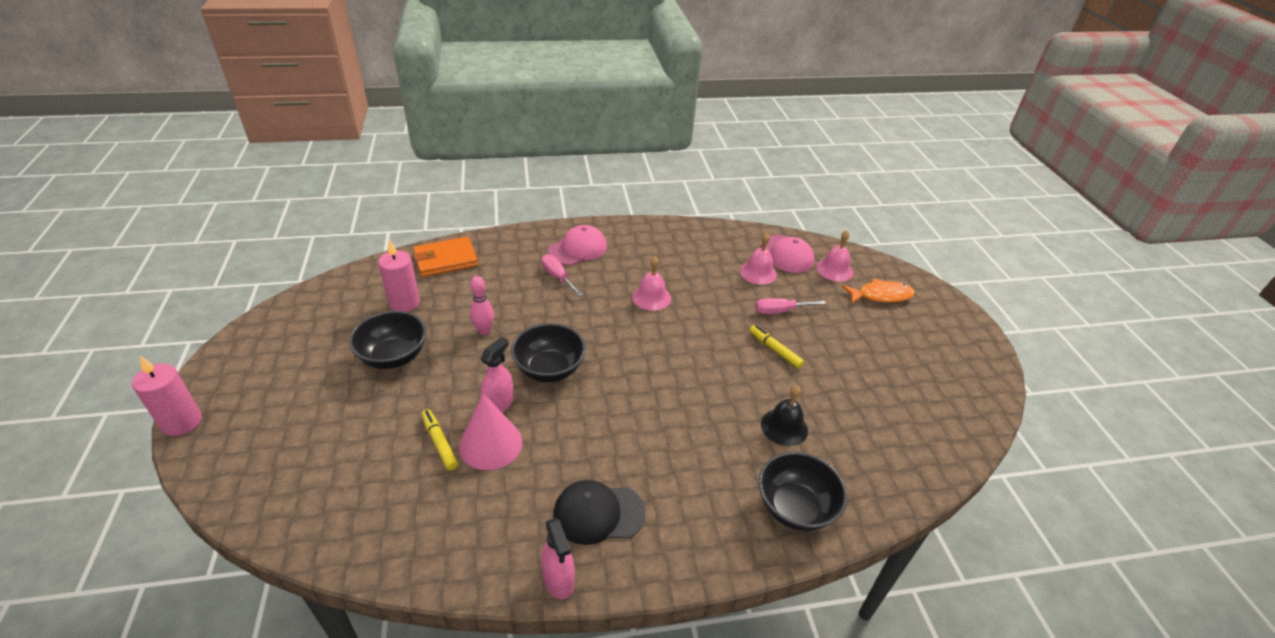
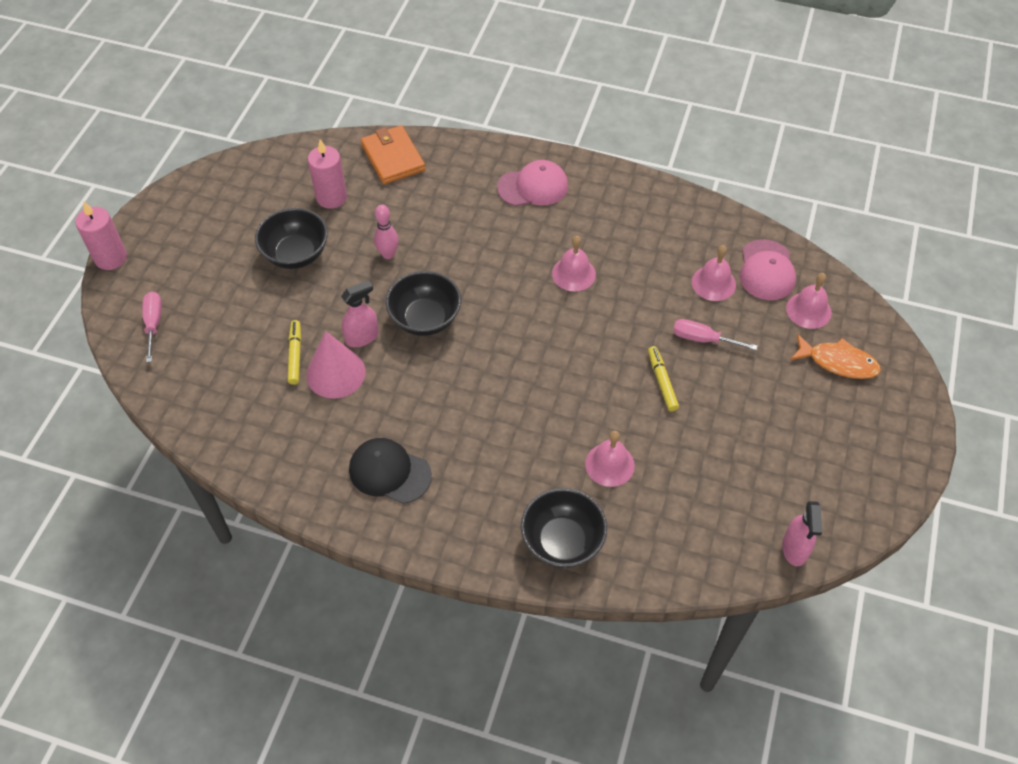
camera: 30 degrees right, 15 degrees up
orange wallet [413,237,478,277] -> orange wallet turned 60 degrees clockwise [361,125,425,184]
pink screwdriver [541,254,583,296] -> pink screwdriver moved to [142,291,162,363]
pink spray bottle [541,518,575,599] -> pink spray bottle moved to [782,501,822,566]
black bell [761,385,808,446] -> pink bell [585,431,635,487]

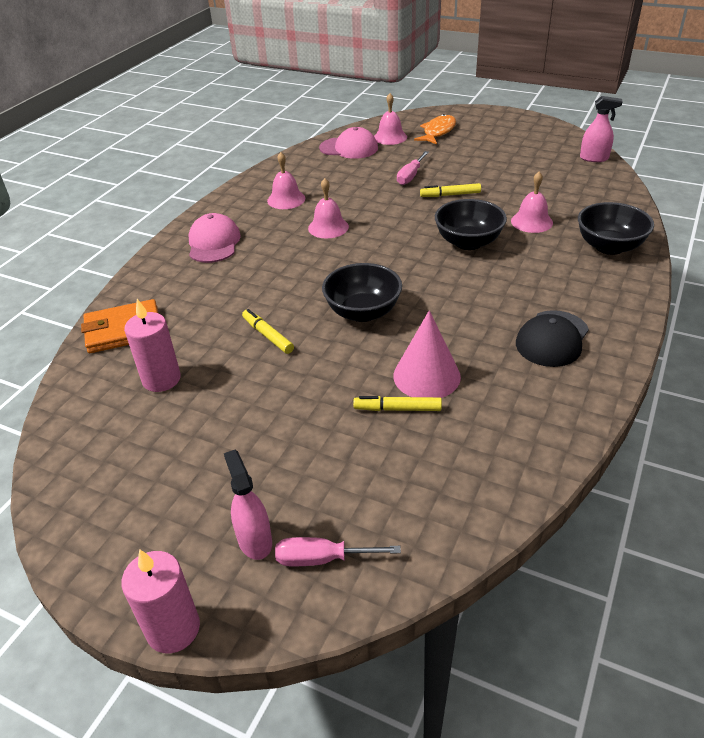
camera: 80 degrees left, 15 degrees down
black bowl [255,208,328,269] -> black bowl moved to [435,199,507,250]
pink spray bottle [341,280,379,347] -> pink spray bottle moved to [224,450,272,560]
pink bowling pin [374,205,399,259] -> yellow marker [242,309,294,354]
pink bell [692,245,736,301] -> pink bell moved to [267,152,305,209]

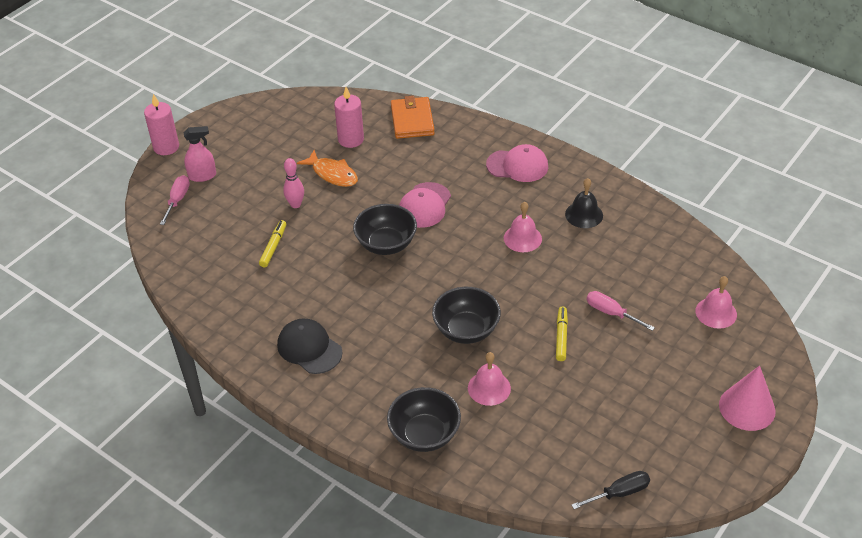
camera: 100 degrees right, 5 degrees up
yellow marker [242,309,294,354] -> none
pink bell [267,152,305,209] -> black bell [565,178,603,228]
pink cap [319,127,378,159] -> pink cap moved to [399,182,451,228]
pink cone [393,310,461,398] -> pink cone moved to [719,365,776,431]
orange fish [414,114,456,145] -> orange fish moved to [297,150,358,187]
pink spray bottle [580,96,623,162] -> black screwdriver [572,471,650,509]
none -> pink bowling pin [283,158,304,208]

